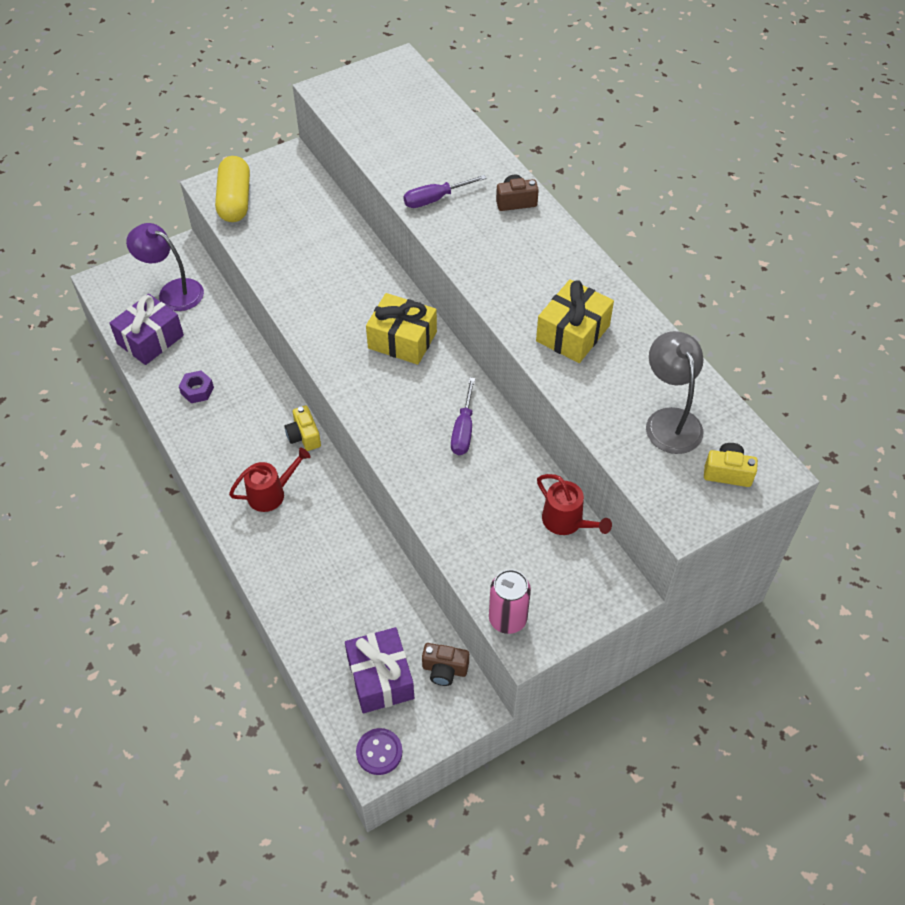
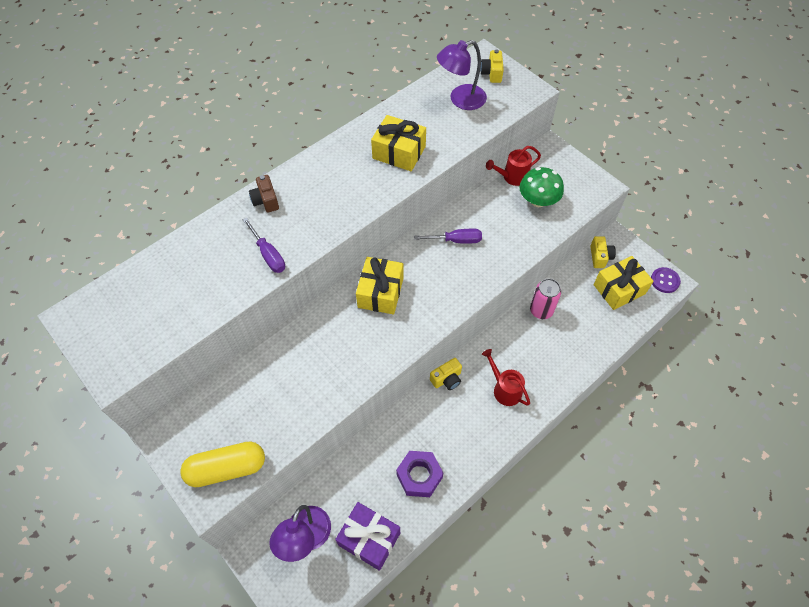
camera: 100 degrees left, 5 degrees up
purple nut [179,370,214,403] -> purple nut [396,451,443,497], size x1.59
purple gift [345,627,414,713] -> yellow gift [593,256,653,310]
brown camera [422,643,469,686] -> yellow camera [590,236,616,268]
pink can [489,569,531,634] -> pink can moved to [530,278,561,319]
red watering can [537,474,612,535] -> red watering can turned 150 degrees counterclockwise [486,146,541,186]
grey lamp [646,331,703,454] -> purple lamp [437,40,487,110]
none -> green mushroom [519,167,564,207]

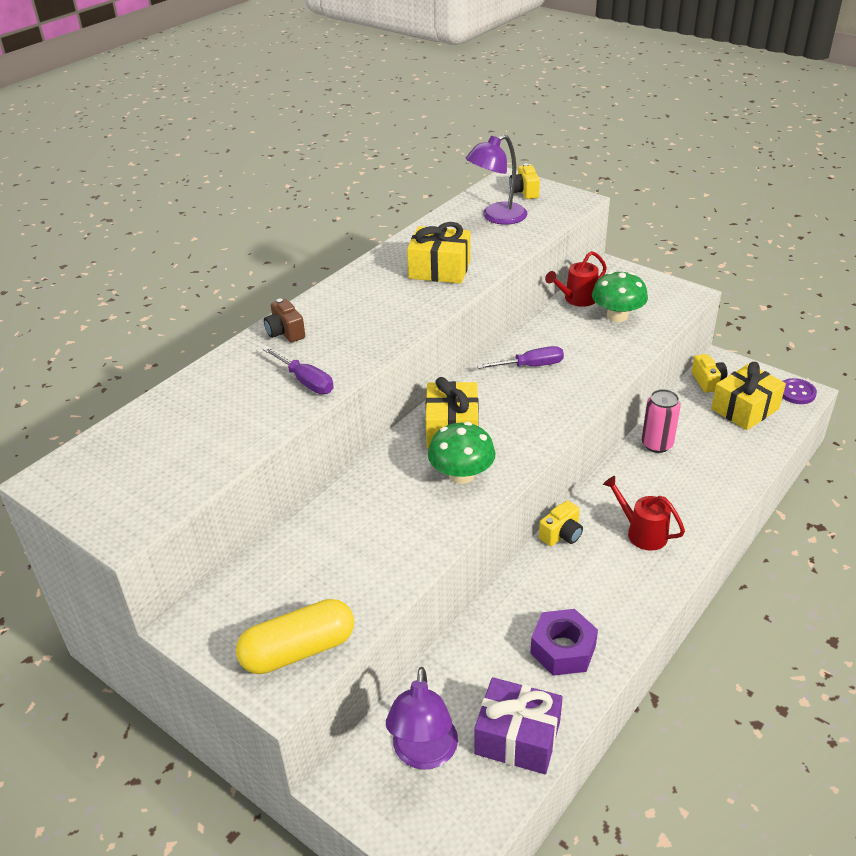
camera: 10 degrees left, 20 degrees down
none -> green mushroom [428,422,496,484]

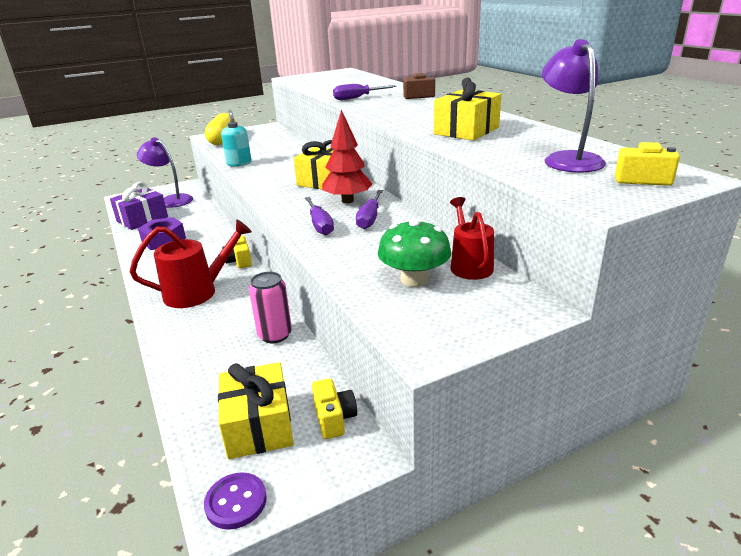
camera: 115 degrees right, 10 degrees down
green mushroom [428,422,496,484] -> none
red watering can [603,476,685,551] -> red watering can [130,219,252,308], size x1.50
yellow camera [692,354,727,393] -> yellow camera turned 120 degrees counterclockwise [312,378,357,439]
none -> turquoise soap dispenser [221,110,251,167]
none -> purple screwdriver [305,197,334,235]
none -> red tree [322,109,373,203]

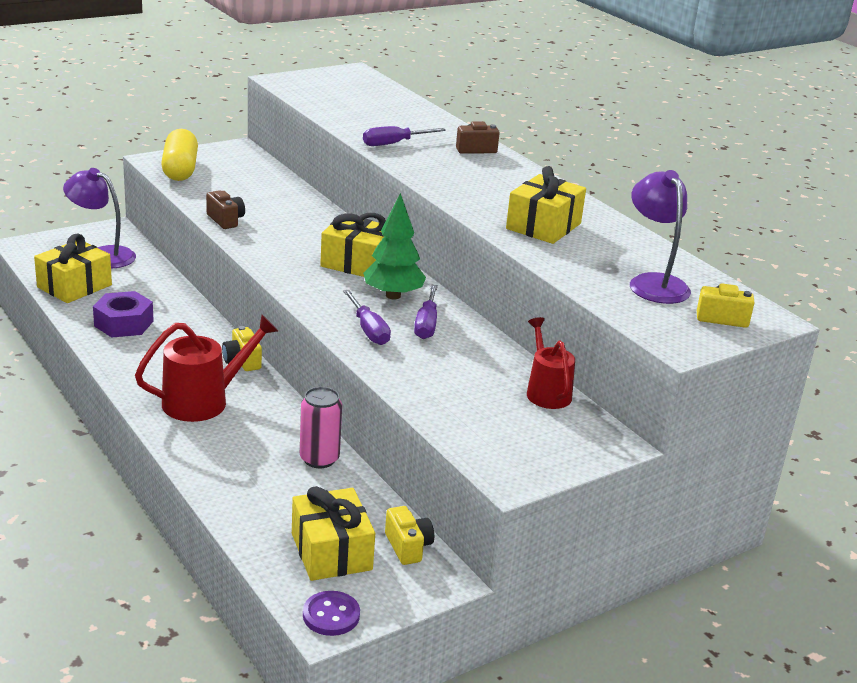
camera: 10 degrees left, 0 degrees up
purple gift [110,182,168,230] -> yellow gift [34,233,112,303]
turquoise soap dispenser [221,110,251,167] -> brown camera [206,190,245,229]
red tree [322,109,373,203] -> green tree [363,193,426,299]
green mushroom [378,219,452,287] -> none

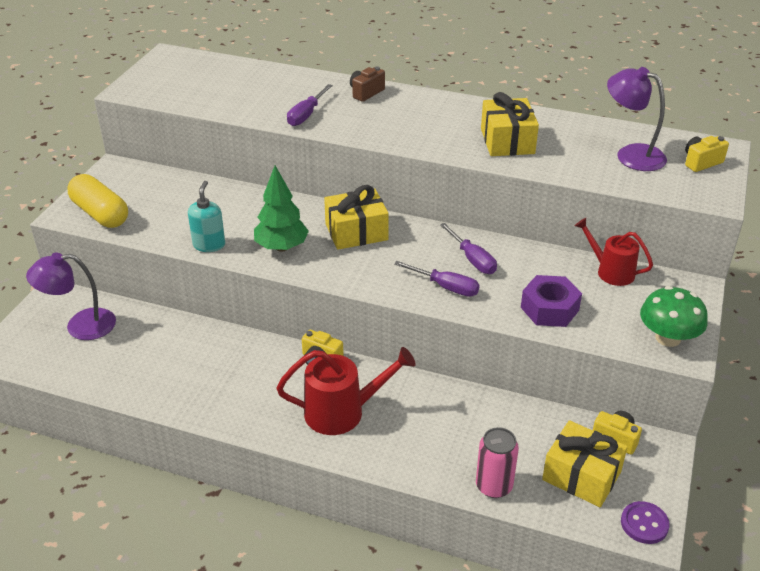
camera: 35 degrees left, 10 degrees up
yellow gift [34,233,112,303] -> none
purple nut [93,291,154,337] -> purple nut moved to [521,275,582,327]
red watering can [135,314,278,422] -> red watering can turned 60 degrees clockwise [276,347,416,435]
brown camera [206,190,245,229] -> turquoise soap dispenser [188,181,225,252]
pink can [300,387,342,468] -> pink can moved to [476,427,519,498]
green tree [363,193,426,299] -> green tree moved to [254,166,309,252]
none -> green mushroom [640,286,708,347]

